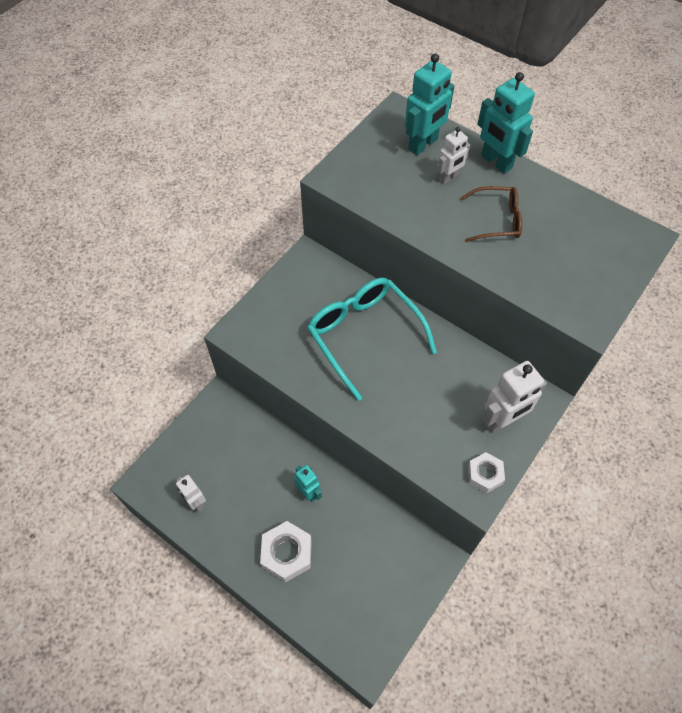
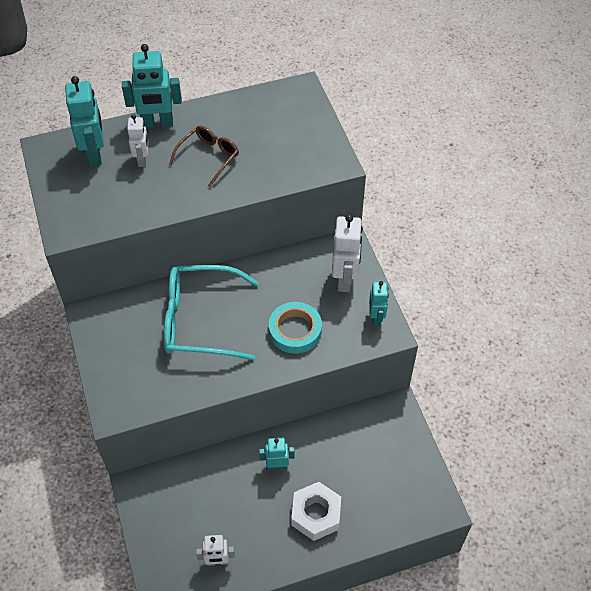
camera: 55 degrees left, 5 degrees down
white nut [468,452,505,493] -> turquoise robot [369,281,389,326]
none -> turquoise tape [269,302,322,354]

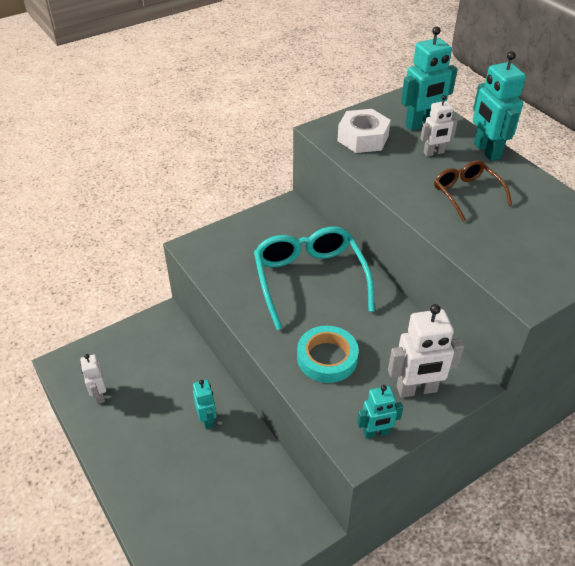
camera: 75 degrees right, 10 degrees down
brown glasses [169,126,239,187] -> brown glasses turned 135 degrees counterclockwise [434,160,512,222]
white nut [291,482,341,541] -> white nut moved to [337,109,391,153]

